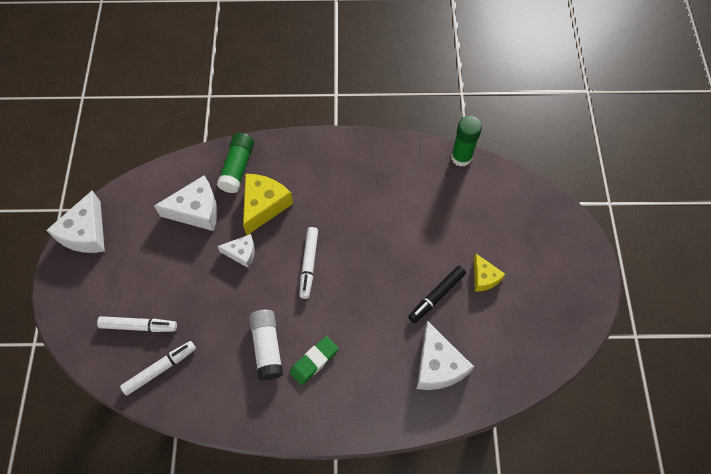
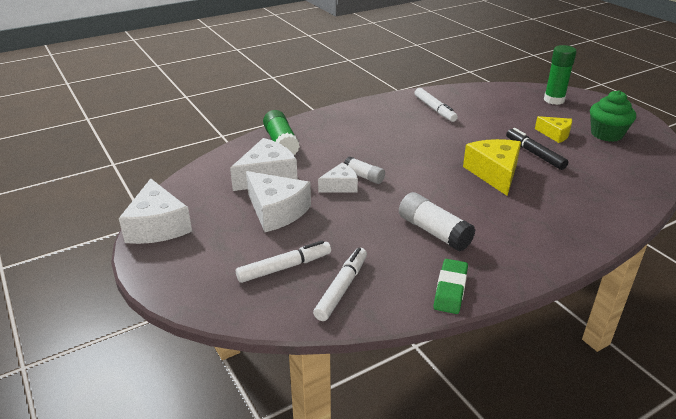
camera: 30 degrees left, 30 degrees down
yellow cheese [243,174,293,235] -> yellow cheese moved to [463,139,521,196]
green eraser [289,336,338,385] -> green eraser moved to [434,259,468,314]
white marker [299,227,318,299] -> white marker moved to [415,88,458,122]
black marker [408,266,466,323] -> black marker turned 135 degrees clockwise [506,128,568,170]
white cheese [416,321,474,390] -> white cheese moved to [246,171,311,232]
green glue stick [451,116,482,167] -> green glue stick moved to [544,45,577,105]
none -> white glue stick [344,157,385,184]
none -> green cupcake [590,90,636,142]

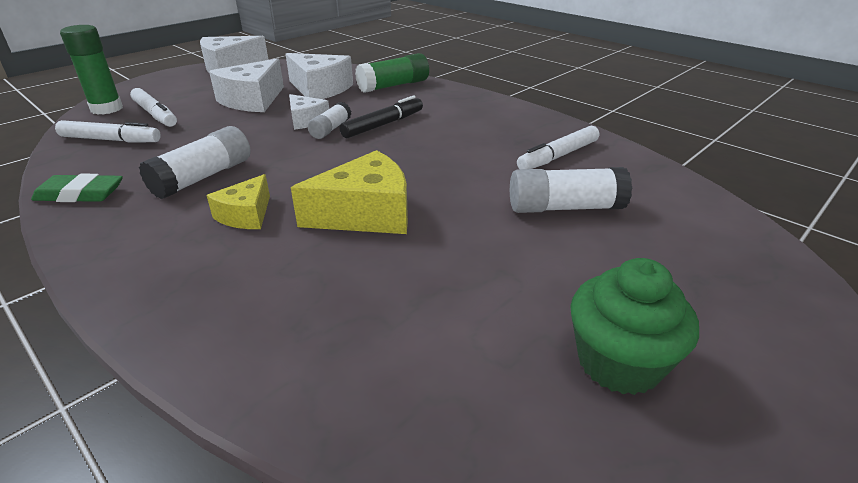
camera: 75 degrees right, 0 degrees up
black marker [506,128,568,170] -> black marker moved to [339,96,423,138]
yellow cheese [535,116,572,143] -> yellow cheese moved to [206,174,270,229]
green glue stick [544,45,577,105] -> green glue stick moved to [60,25,123,115]
none -> white glue stick [510,167,632,213]

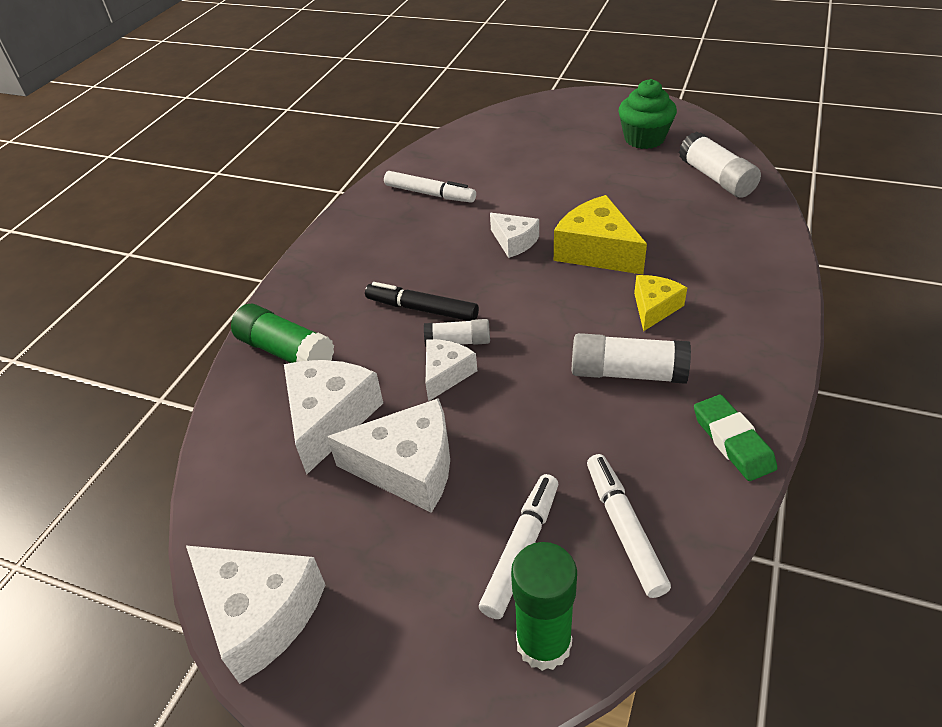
camera: 110 degrees left, 10 degrees up
yellow cheese [206,174,270,229] -> yellow cheese turned 60 degrees counterclockwise [634,275,687,331]
white glue stick [510,167,632,213] -> white glue stick moved to [679,131,761,198]
none -> white cheese [490,213,539,258]

